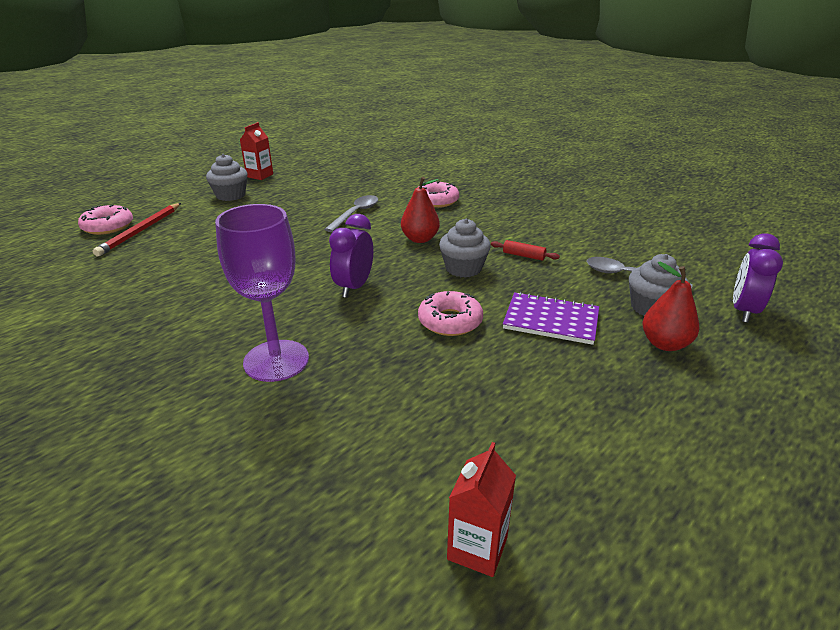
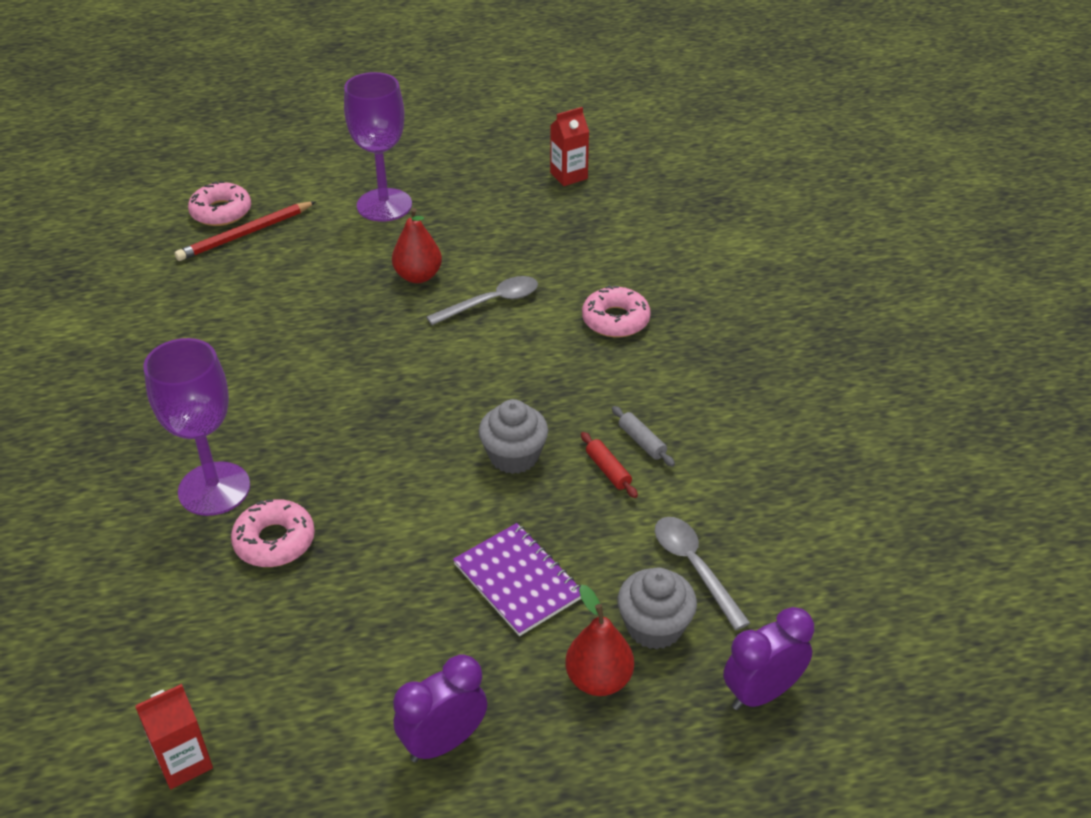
camera: 35 degrees right, 10 degrees up
grey cupcake [206,154,248,201] -> purple goblet [344,72,412,222]
red carton [240,122,273,180] -> red carton moved to [550,107,589,186]
purple clock [329,214,373,298] -> purple clock moved to [393,654,487,762]
red pear [401,177,440,243] -> red pear moved to [392,208,442,283]
pink donut [418,291,483,336] -> pink donut moved to [231,499,315,567]
none -> grey rolling pin [612,406,675,467]

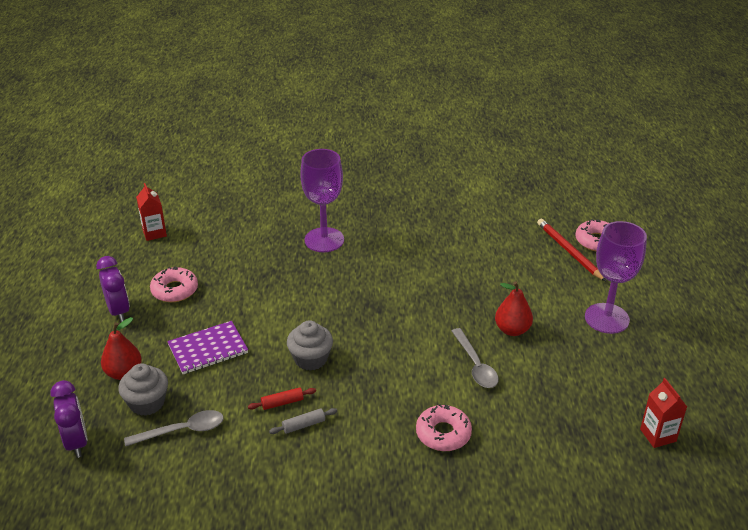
camera: 100 degrees right, 5 degrees down
pink donut [231,499,315,567] -> pink donut moved to [150,267,198,302]

